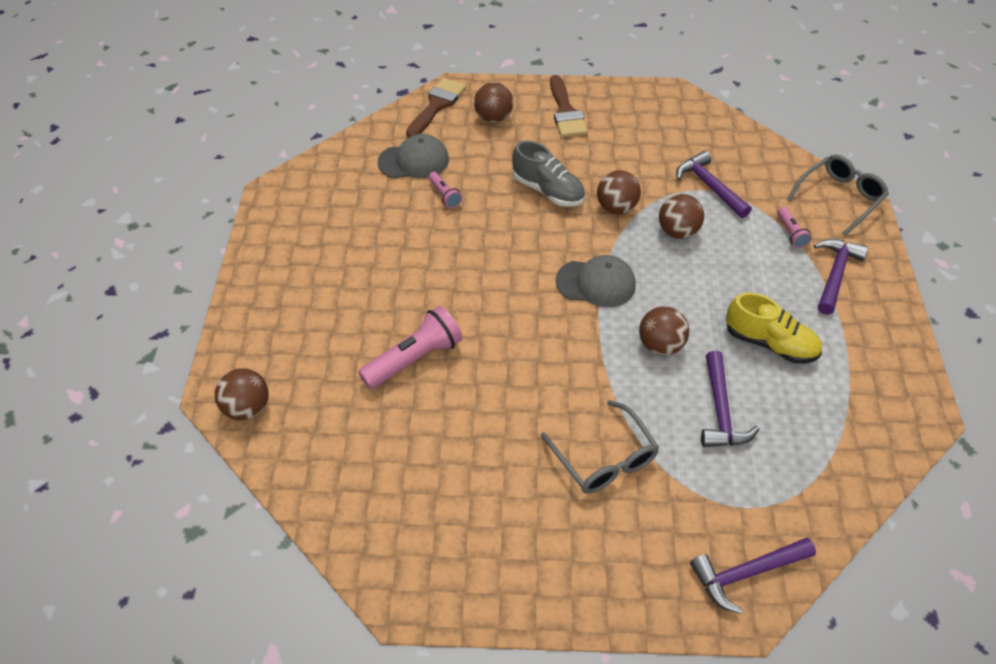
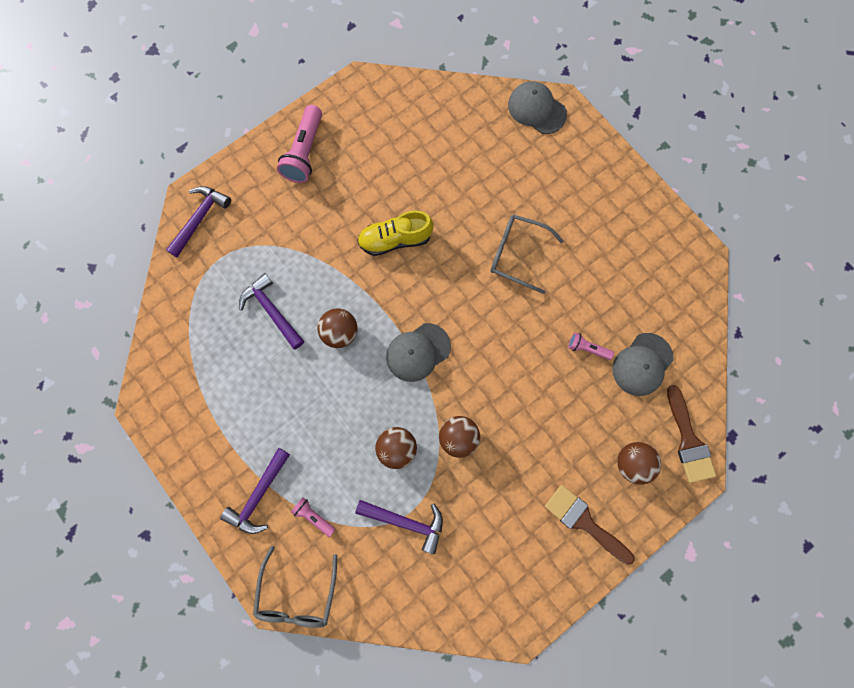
camera: 140 degrees right, 25 degrees up
brown ball [215,368,269,420] -> grey cap [508,81,567,134]
pink flashlight [358,306,463,389] -> pink flashlight moved to [277,105,322,183]
grey shoe [512,140,585,207] -> none
grey glasses [541,400,659,494] -> grey glasses moved to [490,215,563,294]
yellow shoe [726,292,822,364] -> yellow shoe moved to [357,210,433,256]
purple hammer [814,239,868,315] -> purple hammer turned 45 degrees clockwise [220,448,290,534]

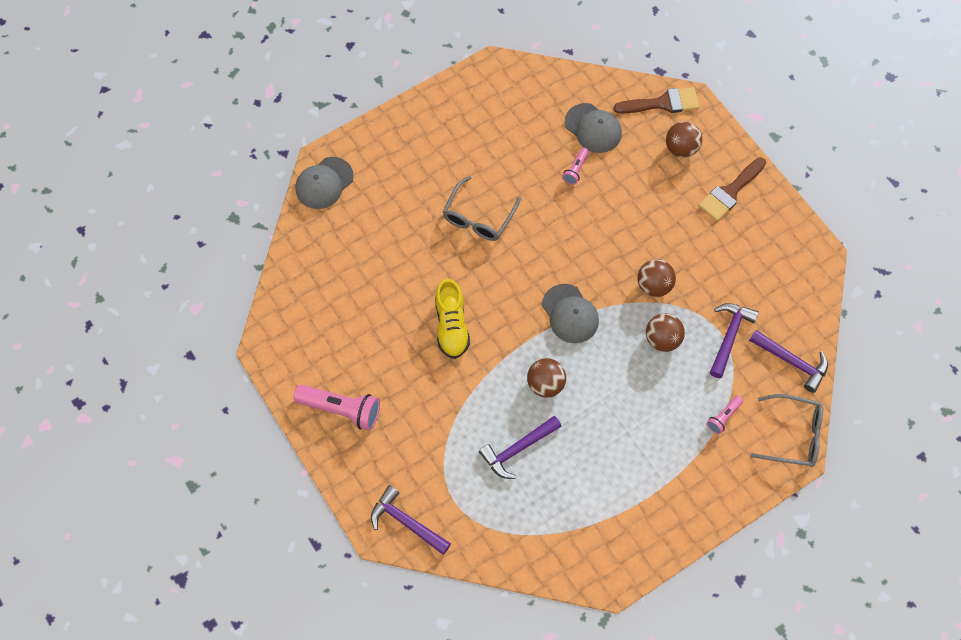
camera: 85 degrees left, 10 degrees down
purple hammer [220,448,290,534] -> purple hammer moved to [749,330,828,393]

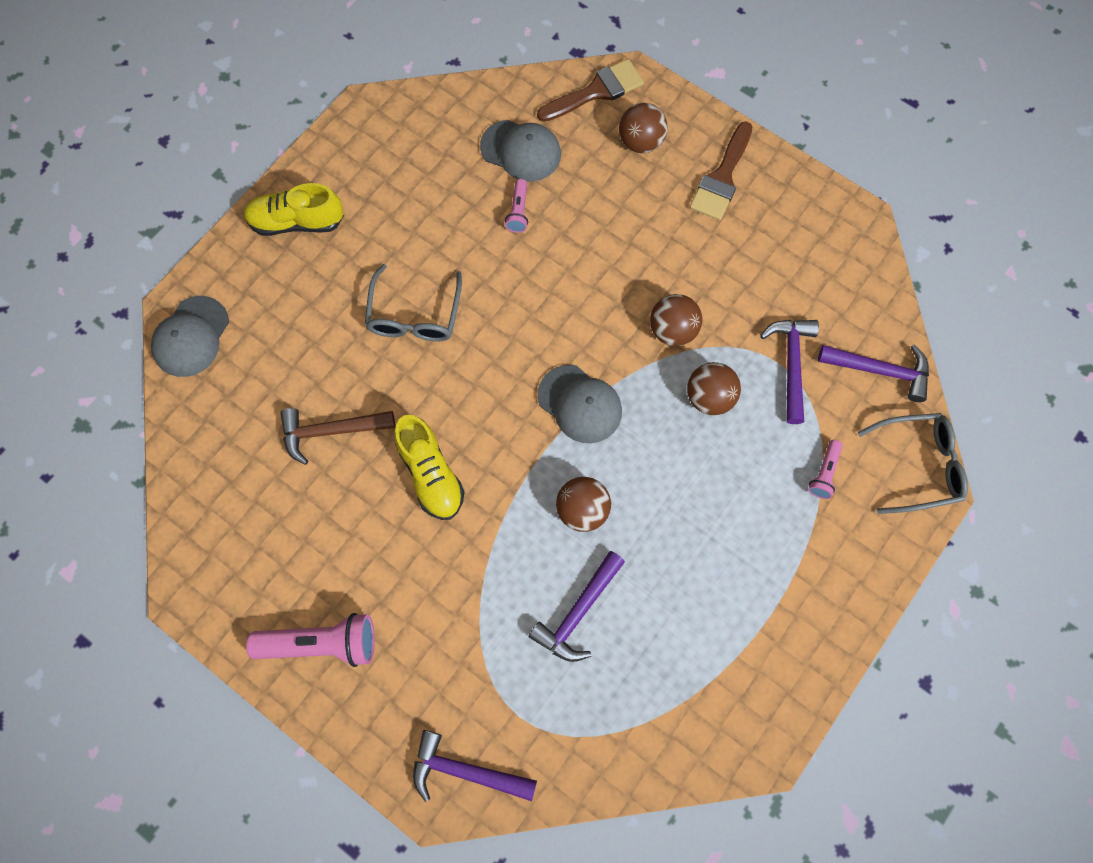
camera: 20 degrees left, 5 degrees up
none -> yellow shoe [243,183,344,236]
none -> brown hammer [280,408,395,465]

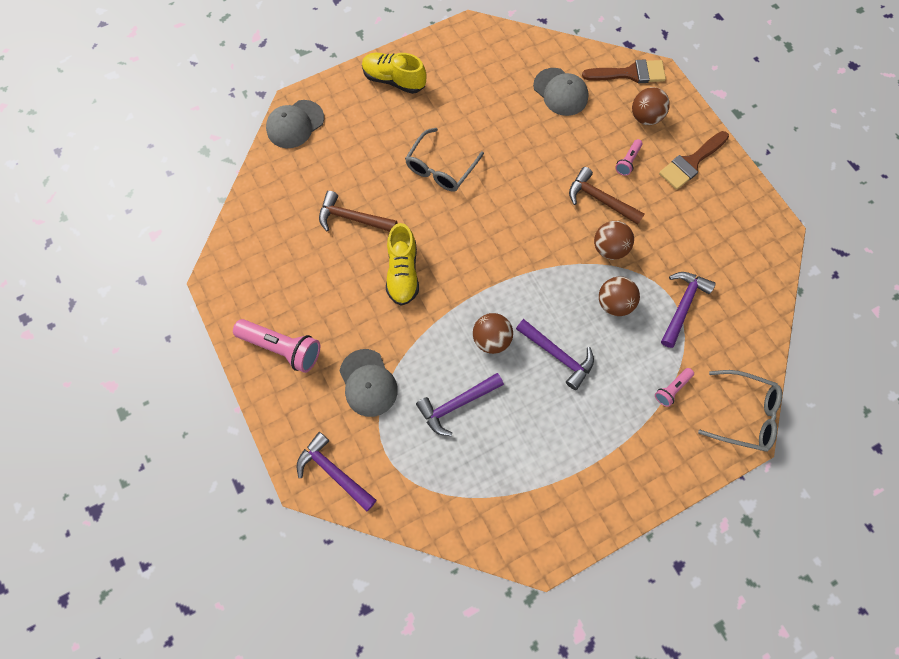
camera: 25 degrees right, 0 degrees up
pink flashlight [505,179,528,233] -> pink flashlight moved to [615,139,643,176]
grey cap [538,365,622,443] -> grey cap moved to [340,349,398,417]
purple hammer [818,345,929,402] -> purple hammer moved to [516,319,594,390]
none -> brown hammer [569,167,645,225]

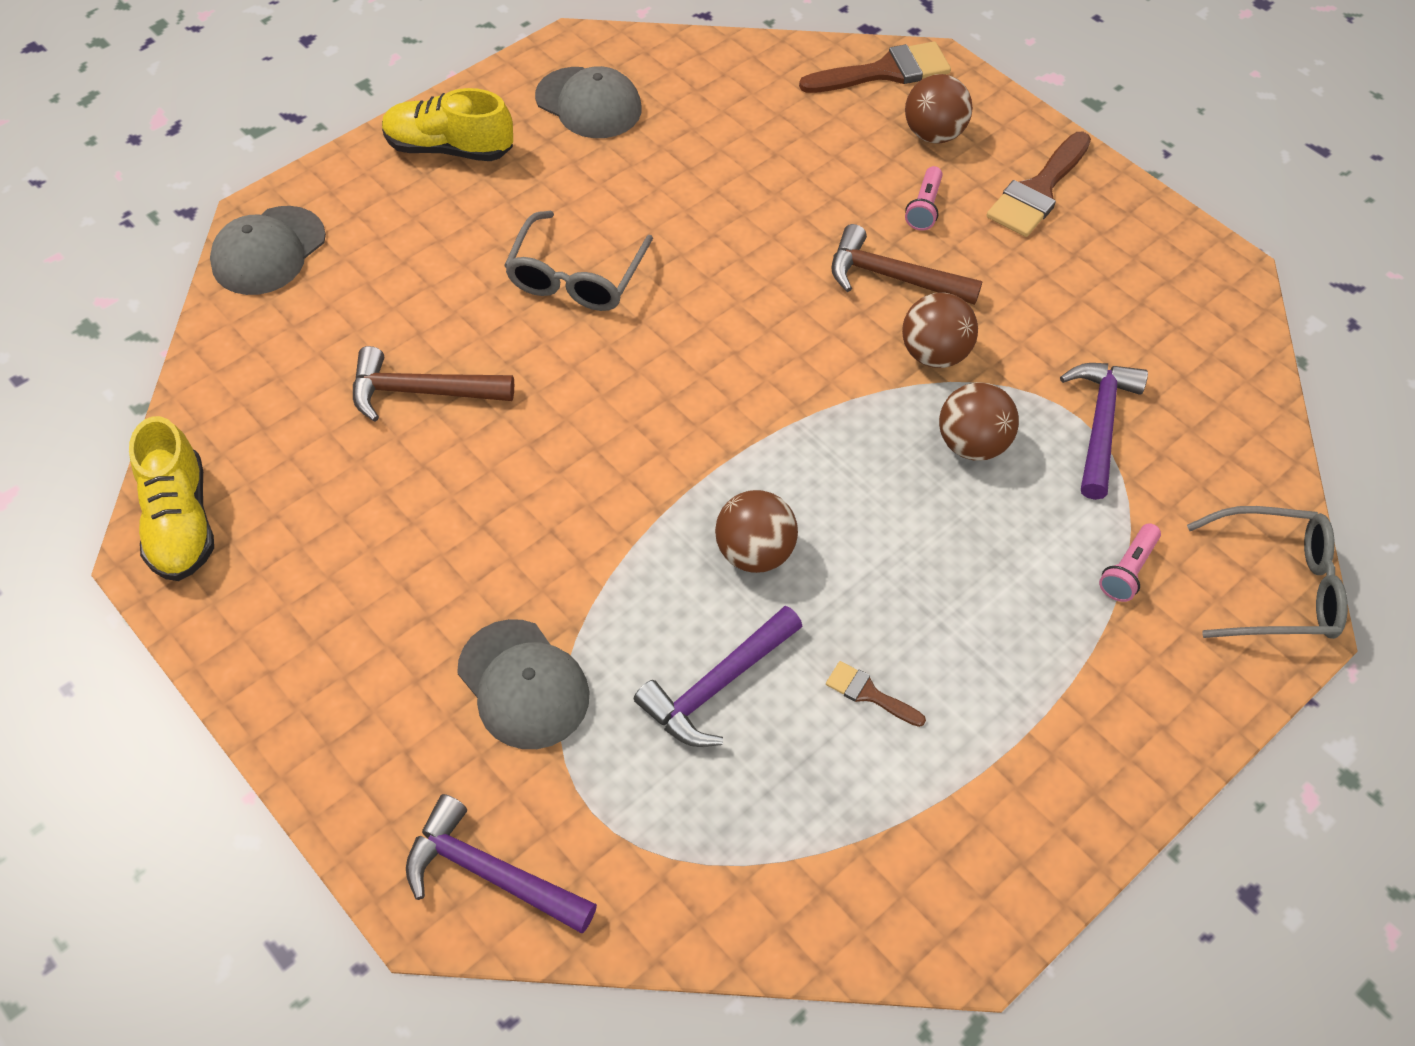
camera: 15 degrees left, 15 degrees down
pink flashlight [233,319,320,373] -> none
yellow shoe [386,223,419,306] -> yellow shoe moved to [129,416,214,581]
purple hammer [516,319,594,390] -> none
grey cap [533,68,589,116] -> grey cap moved to [535,66,642,138]
none -> brown brush [826,661,926,727]

